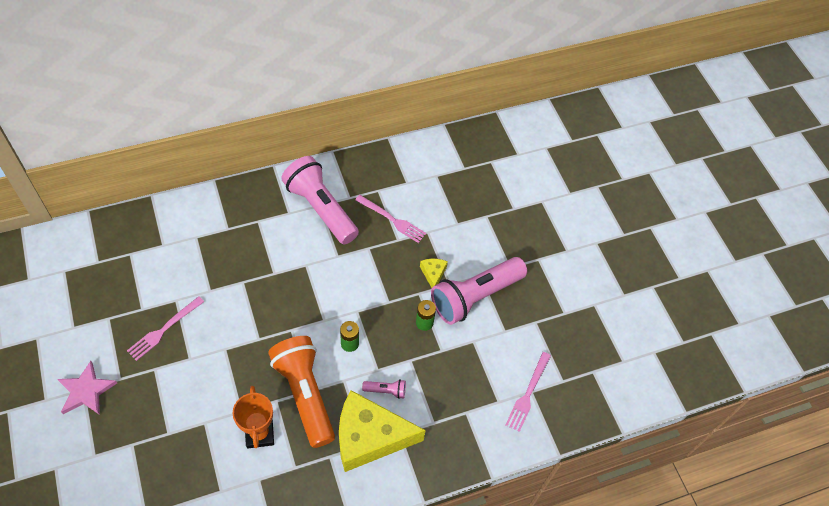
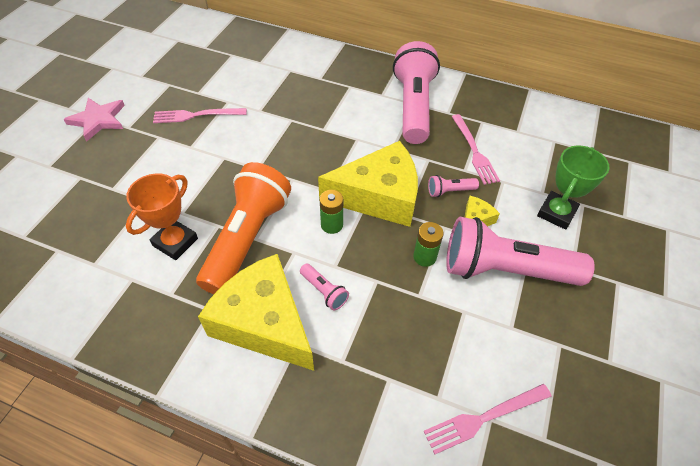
camera: 45 degrees right, 5 degrees down
none -> yellow cheese [318,141,418,227]
none -> pink flashlight [428,175,479,197]
none -> green trophy [537,146,609,230]

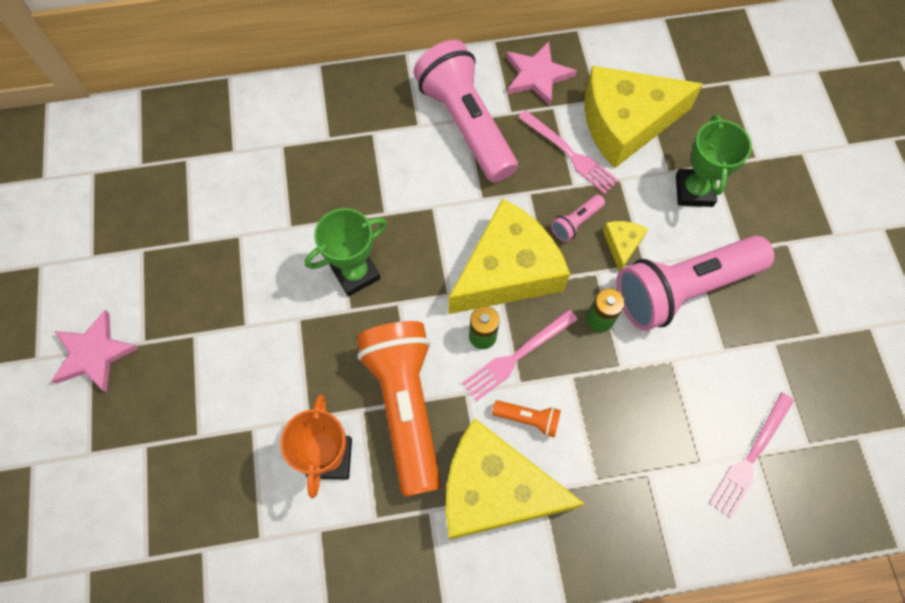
camera: 30 degrees left, 15 degrees up
pink fork [153,108,247,123] -> pink fork moved to [462,310,578,401]
pink flashlight [300,264,349,310] -> orange flashlight [492,400,561,438]
none -> green trophy [305,208,387,296]
none -> pink star [506,41,577,106]
none -> yellow cheese [584,66,703,168]

